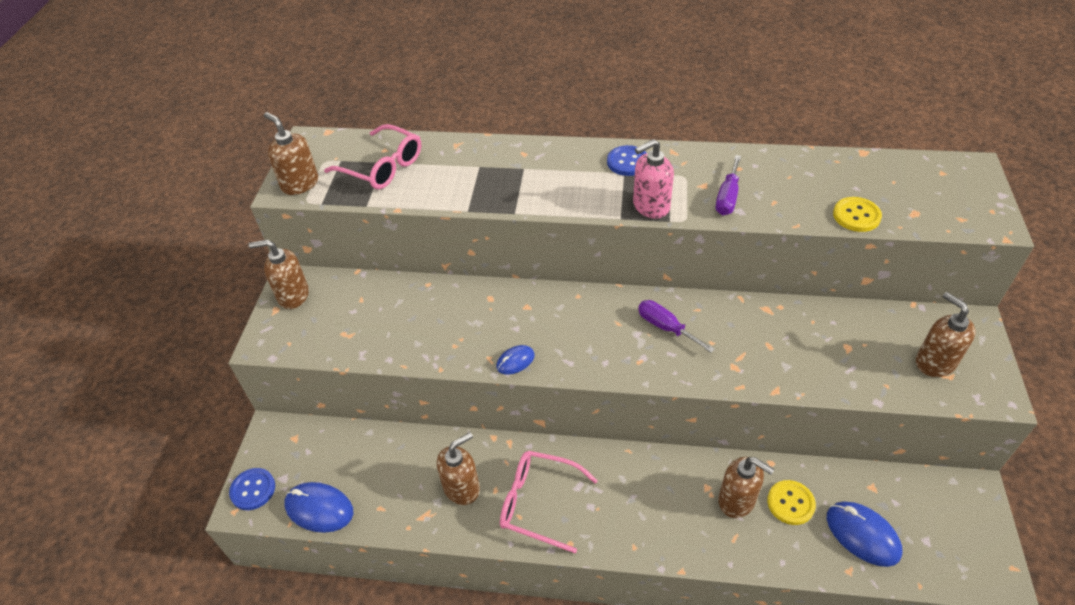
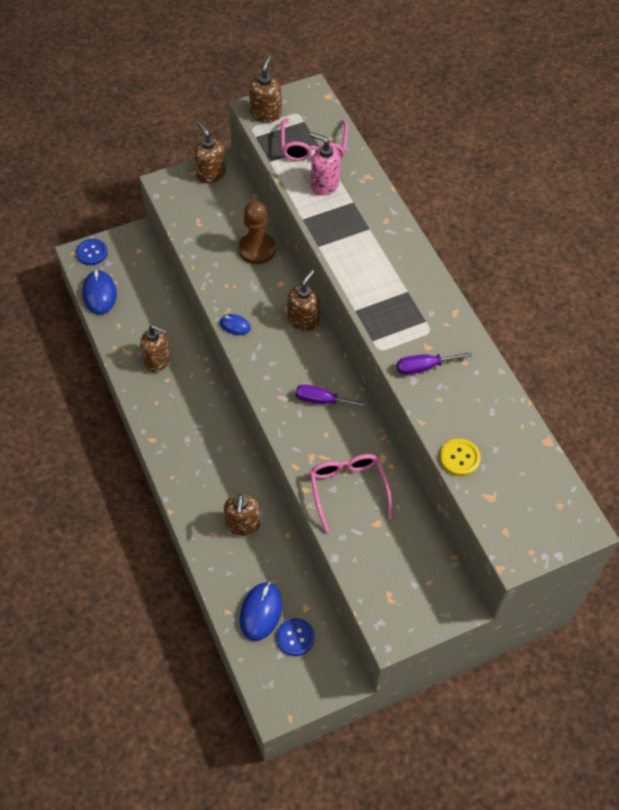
camera: 55 degrees right, 10 degrees up
pink glasses [500,451,598,553] -> pink glasses moved to [310,454,392,533]
blue button [607,145,647,176] -> blue button moved to [277,618,315,656]
pink soap dispenser [633,139,674,219] -> pink soap dispenser moved to [310,132,341,195]
purple screwdriver [638,300,715,353] -> purple screwdriver turned 90 degrees counterclockwise [295,384,367,407]
yellow button [767,480,816,525] -> none
brown soap dispenser [916,292,976,377] -> brown soap dispenser moved to [287,269,320,331]
none -> brown pawn [239,201,276,264]

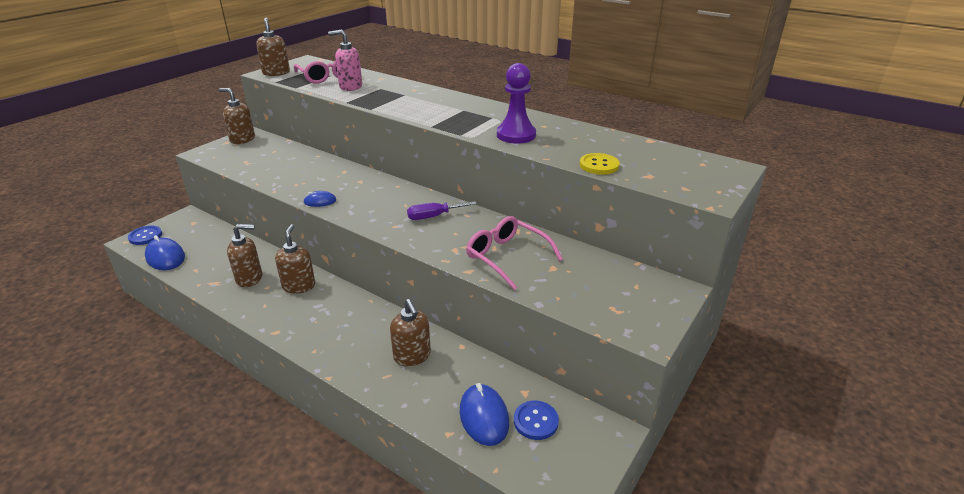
camera: 30 degrees left, 25 degrees down
brown pawn [239,201,276,264] -> none
brown soap dispenser [287,269,320,331] -> brown soap dispenser moved to [275,224,315,294]
purple screwdriver [397,352,472,375] -> purple pawn [497,63,536,144]

